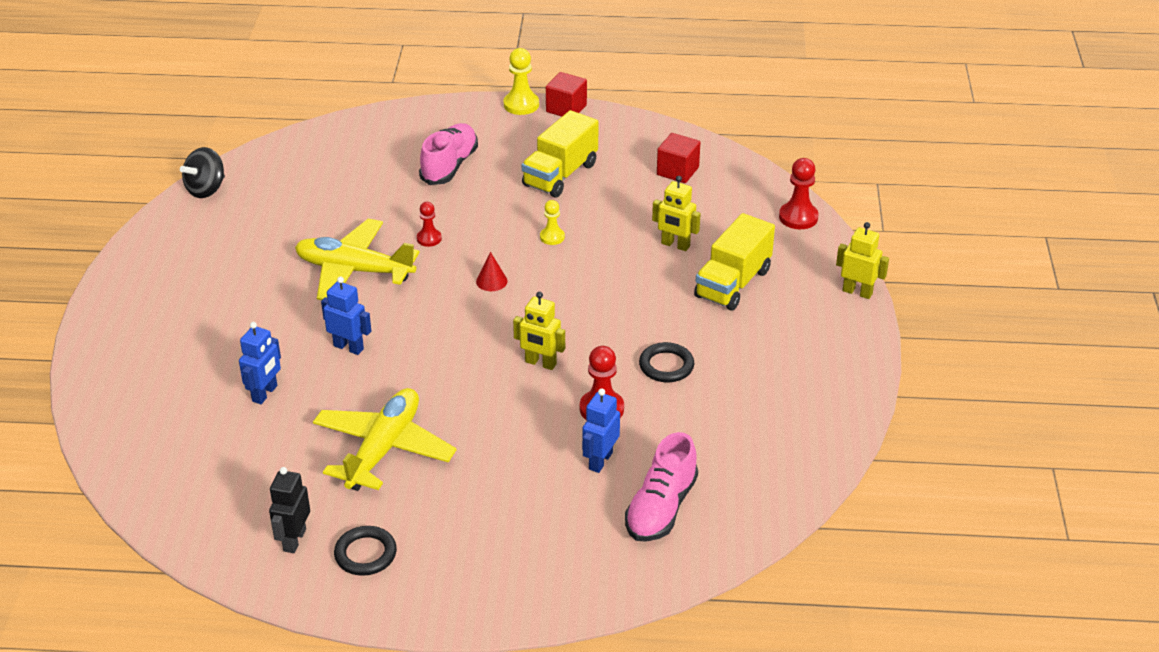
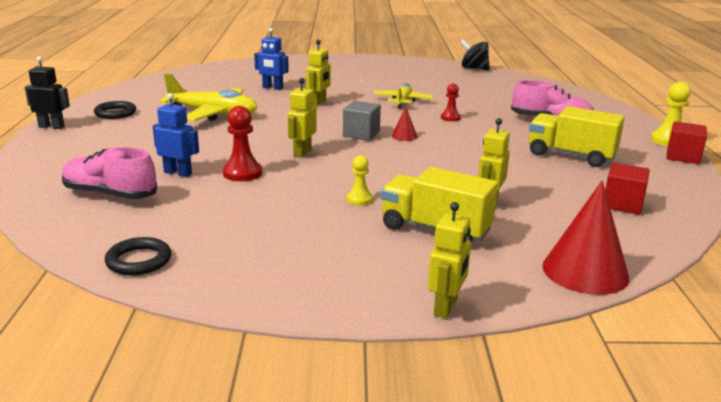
camera: 85 degrees right, 15 degrees down
black robot [269,467,310,553] -> black robot moved to [25,56,70,129]
yellow plane [295,219,420,300] -> yellow plane [374,83,434,109], size x0.62
blue robot [321,276,371,355] -> yellow robot [306,40,331,106]
yellow pawn [540,200,565,245] -> yellow pawn moved to [347,155,373,205]
black ring [639,342,694,382] -> black ring moved to [105,237,171,275]
red pawn [779,158,819,229] -> red cone [542,180,629,295]
none -> grey cube [343,101,381,141]

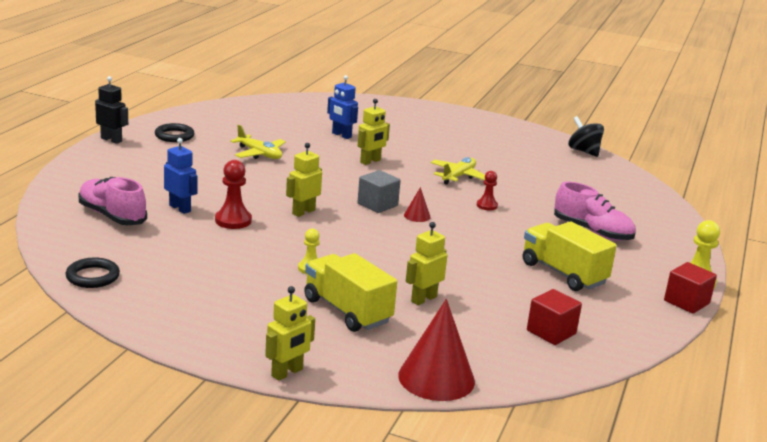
camera: 20 degrees right, 0 degrees up
yellow plane [159,73,257,121] -> yellow plane [230,125,286,159], size x0.62

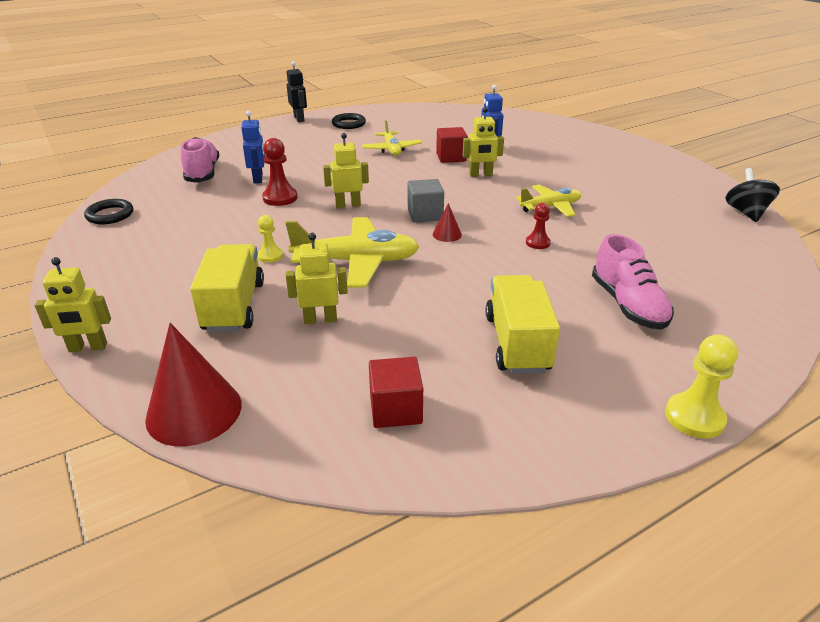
camera: 40 degrees right, 10 degrees up
red cube [664,262,717,314] -> red cube moved to [436,127,468,163]
none -> yellow plane [285,217,420,288]

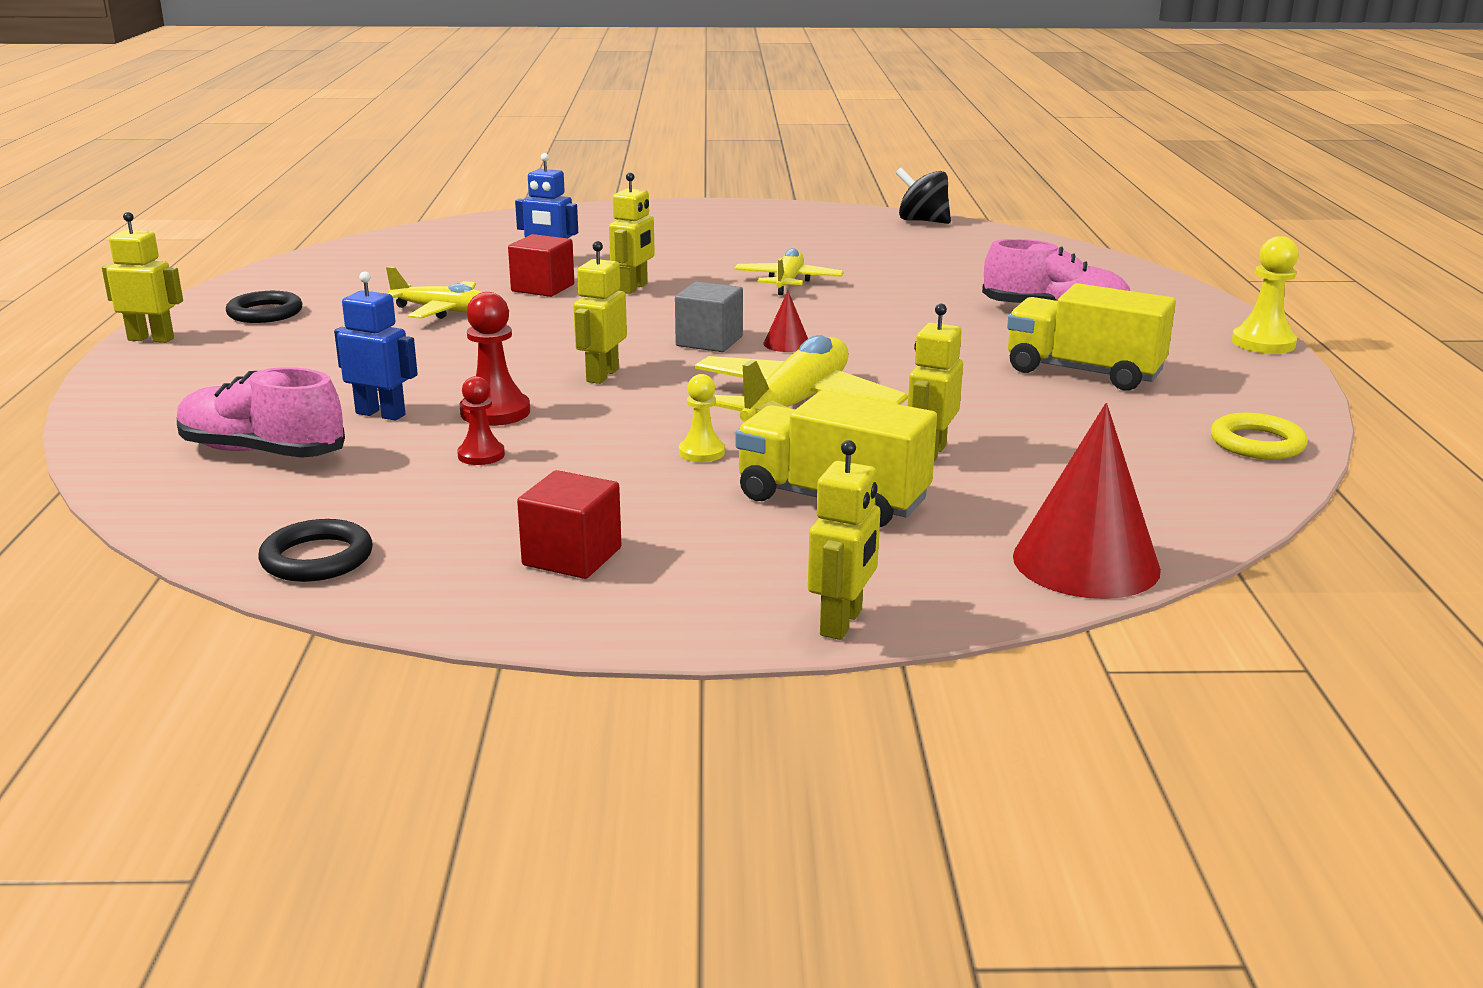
camera: 60 degrees left, 10 degrees down
black robot [287,61,307,122] -> yellow robot [102,212,183,343]
red cube [369,357,423,428] -> red cube moved to [517,470,621,579]
red pawn [526,203,551,249] -> red pawn moved to [457,376,505,465]
none -> yellow ring [1211,413,1308,459]

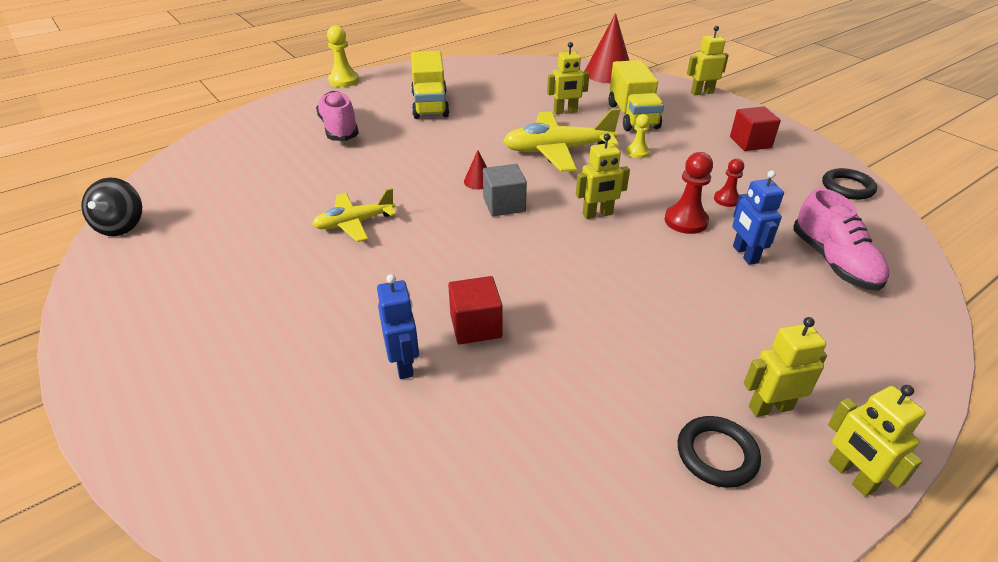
camera: 125 degrees left, 15 degrees up
yellow plane [386,267,482,319] -> none
yellow robot [609,173,655,294] -> yellow robot moved to [744,317,827,417]
yellow ring [1211,413,1308,459] -> none

